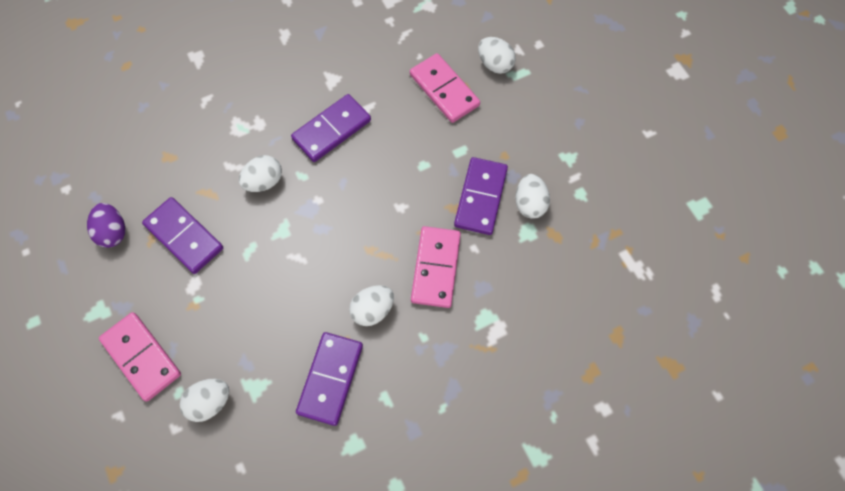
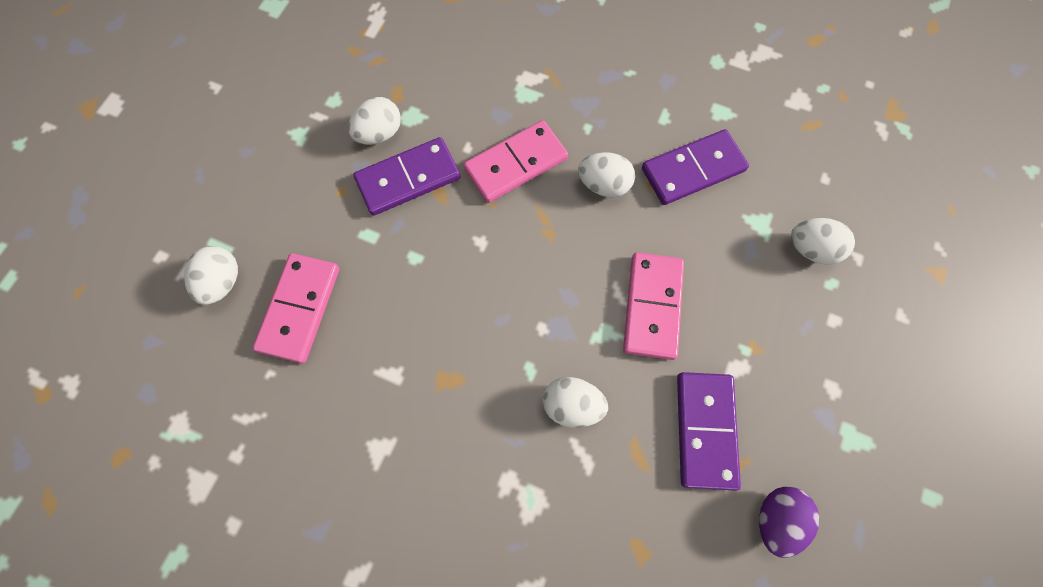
camera: 130 degrees left, 5 degrees up
pink domino [99,312,181,402] -> pink domino moved to [623,252,684,360]
purple domino [291,94,371,162] -> none

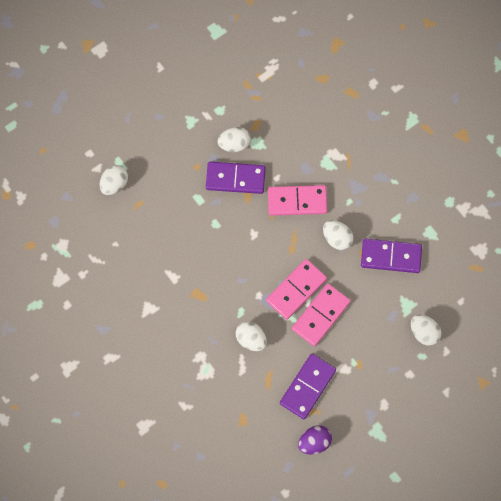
camera: 30 degrees right, 0 degrees up
pink domino [253,253,340,363] -> pink domino moved to [266,259,327,320]

